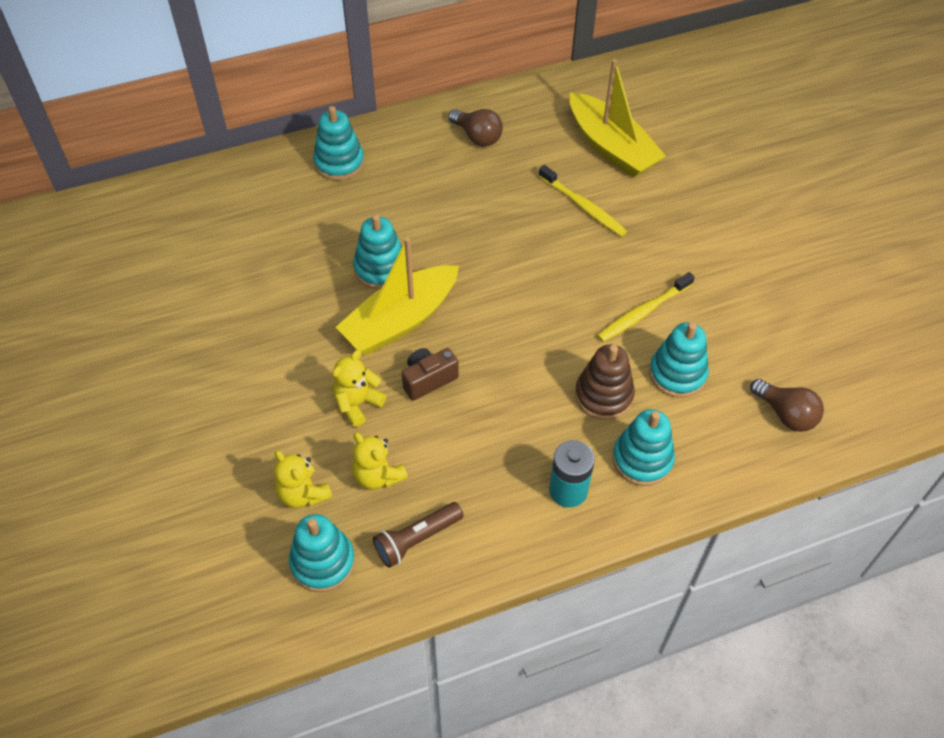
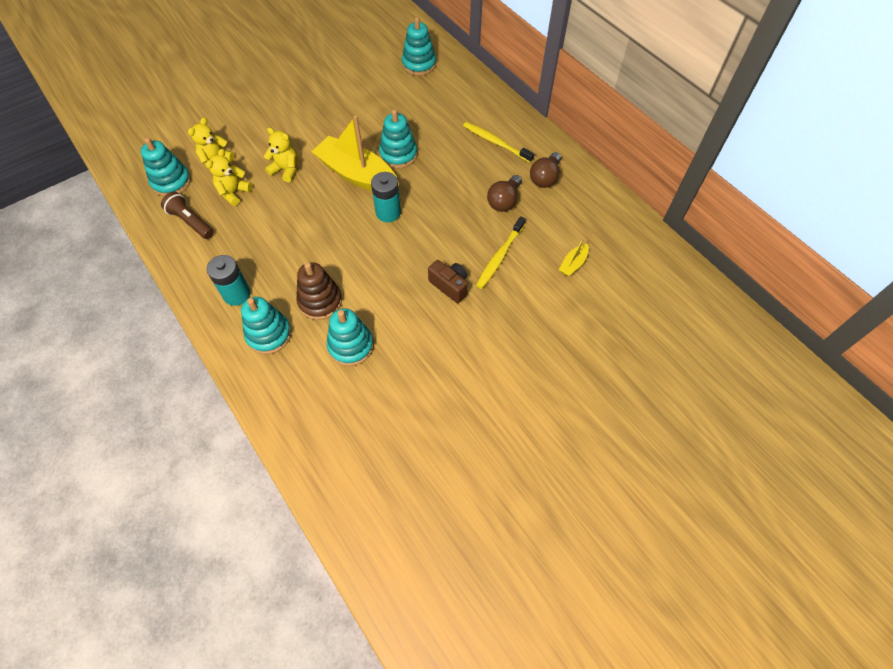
camera: 75 degrees right, 5 degrees up
turquoise stacking toy [313,106,364,181] -> turquoise stacking toy moved to [402,17,436,76]
brown camera [402,348,459,401] -> brown camera moved to [428,260,468,303]
yellow boat [570,59,666,178] -> yellow boat [559,238,589,276], size x0.42
yellow toothbrush [597,272,695,342] -> yellow toothbrush moved to [463,122,534,163]
brown light bulb [750,379,824,432] -> brown light bulb moved to [487,175,522,212]
none -> turquoise battery [371,172,401,222]

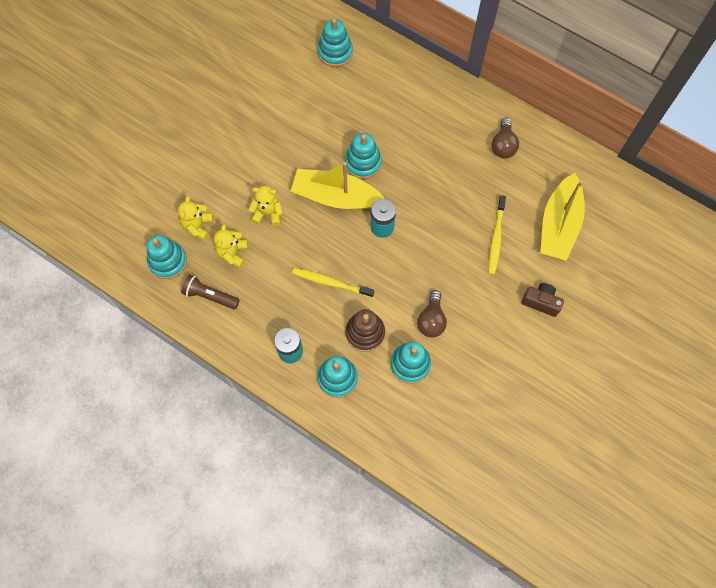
camera: 20 degrees left, 10 degrees up
brown camera [428,260,468,303] -> brown camera moved to [521,283,564,317]
yellow toothbrush [463,122,534,163] -> yellow toothbrush moved to [292,268,374,298]
brown light bulb [487,175,522,212] -> brown light bulb moved to [417,290,447,338]
yellow boat [559,238,589,276] -> yellow boat [540,173,585,261], size x2.38

